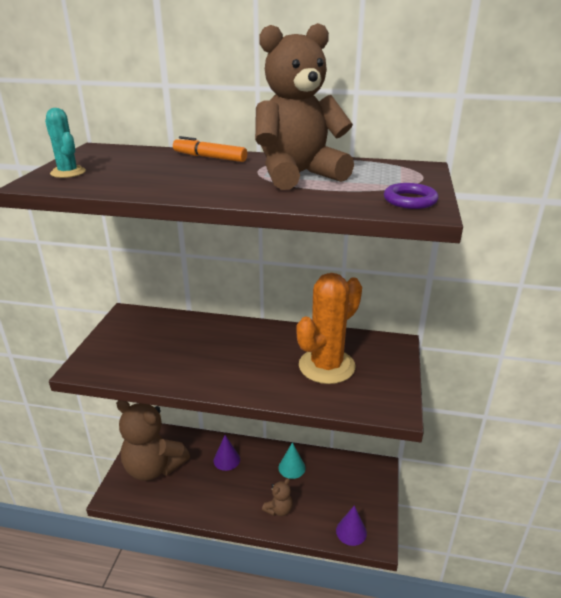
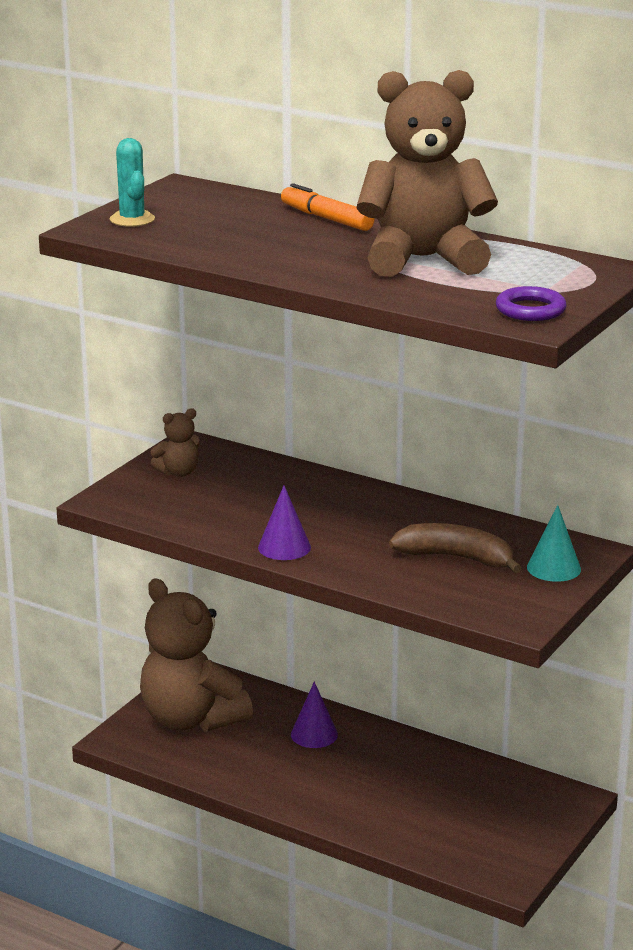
camera: 20 degrees right, 5 degrees down
brown teddy bear [262,478,293,516] -> brown teddy bear moved to [150,408,200,477]
turquoise cone [278,442,305,479] -> turquoise cone moved to [527,505,581,582]
orange cactus [297,273,362,384] -> brown banana [389,523,522,574]
purple cone [336,505,367,546] -> purple cone moved to [258,485,311,560]

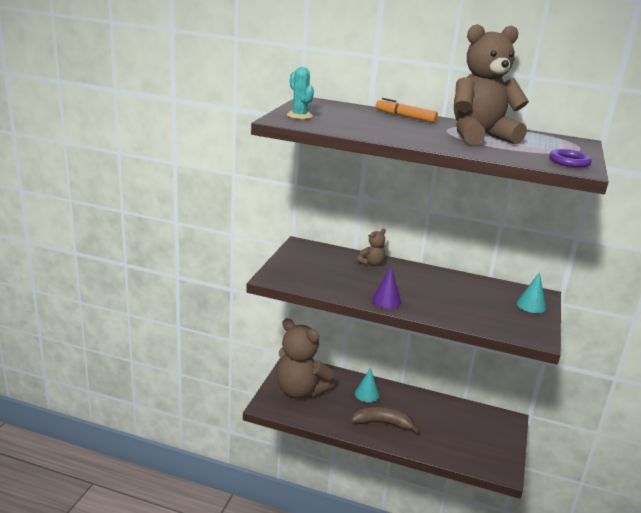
camera: 15 degrees left, 0 degrees up
brown teddy bear [150,408,200,477] -> brown teddy bear moved to [357,229,386,266]
purple cone [291,682,338,748] -> turquoise cone [355,368,379,402]
brown banana [389,523,522,574] -> brown banana moved to [351,407,420,434]

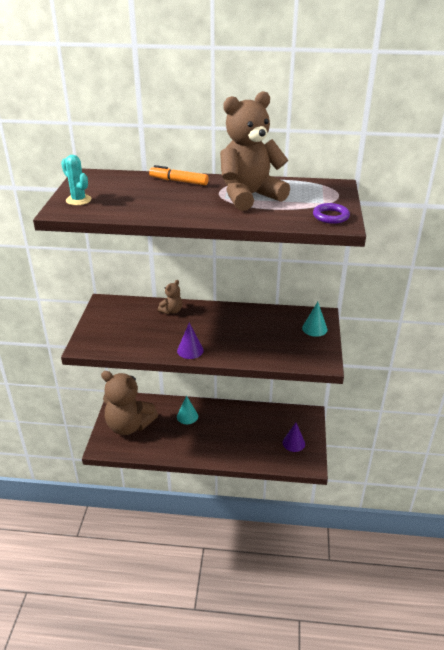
camera: 10 degrees left, 10 degrees up
brown banana [351,407,420,434] -> none
none -> purple cone [283,423,305,452]

